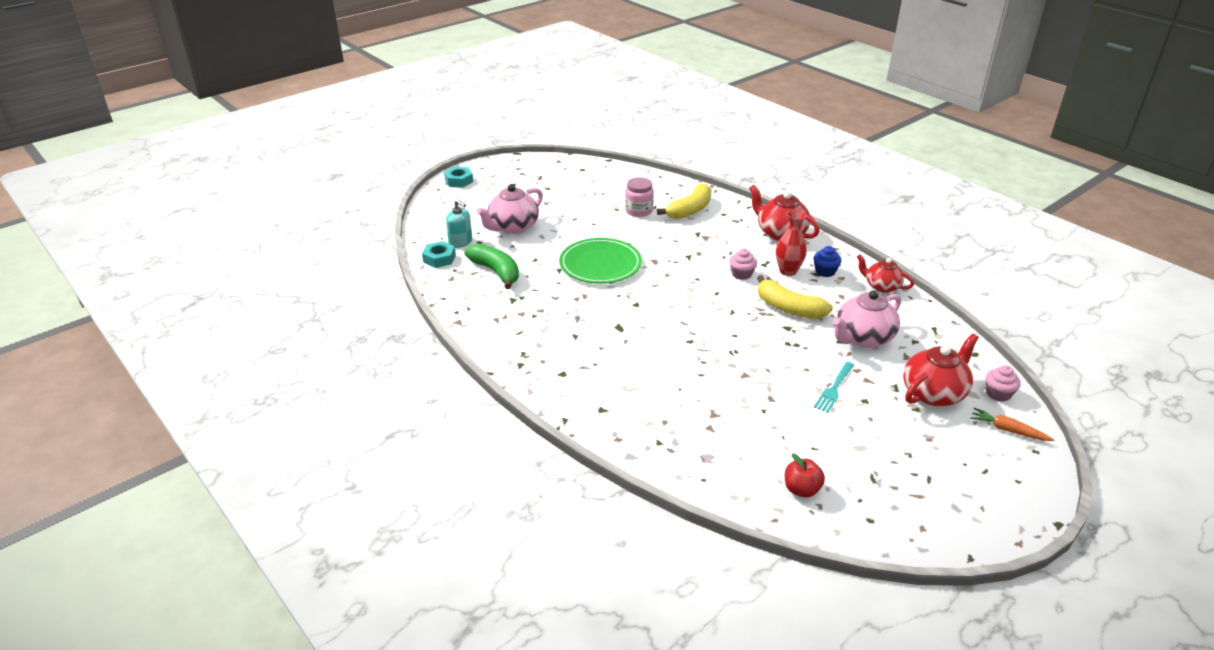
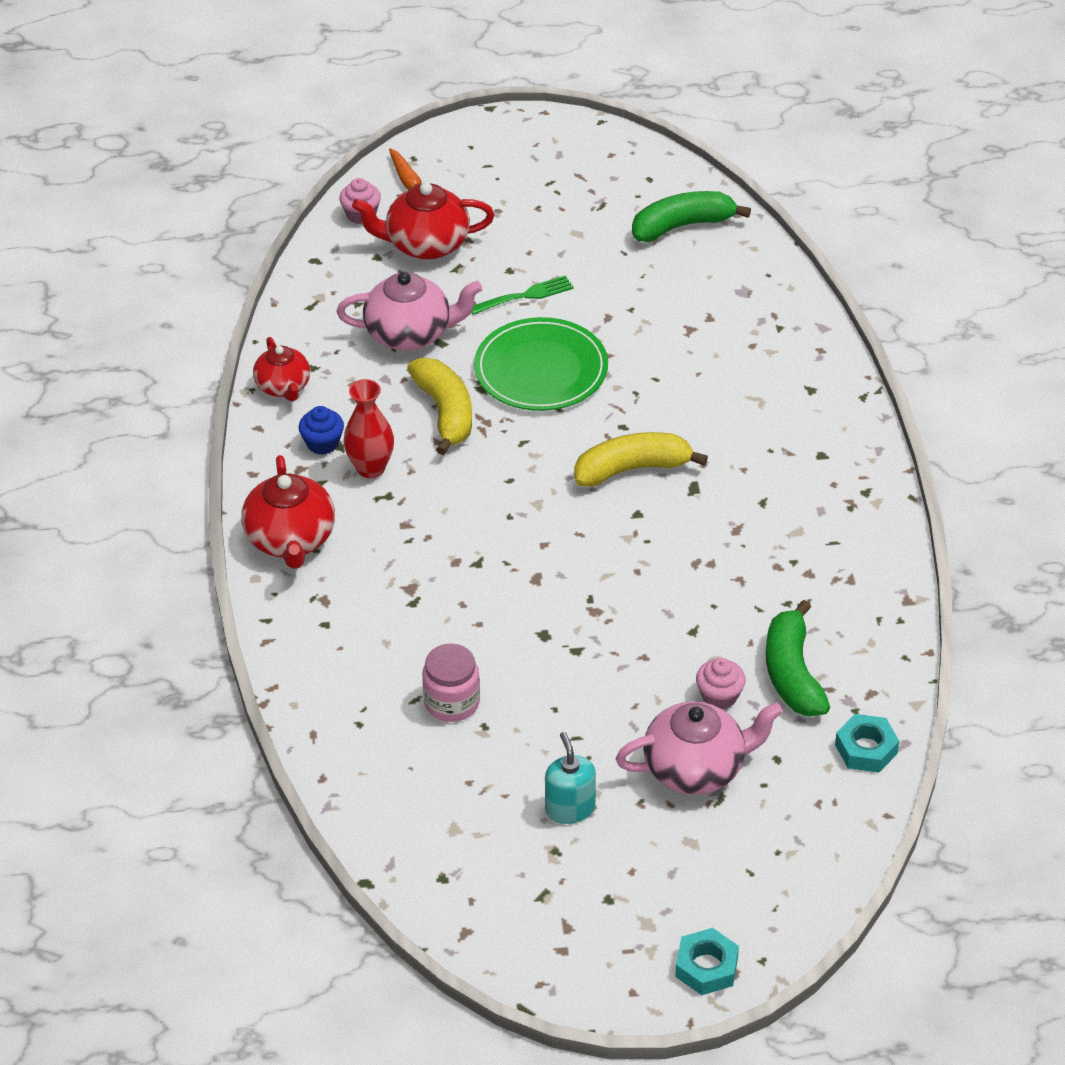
camera: 145 degrees left, 10 degrees up
turquoise soap dispenser [446,199,472,248] -> turquoise soap dispenser moved to [545,732,596,824]
green plate [559,238,642,284] -> green plate moved to [474,317,608,411]
yellow banana [657,183,712,219] -> yellow banana moved to [574,432,708,487]
pink cupcake [729,249,757,280] -> pink cupcake moved to [696,658,746,710]
red apple [785,453,825,498] -> green banana [632,191,751,242]
turquoise fork [814,362,854,413] -> green fork [471,275,574,315]

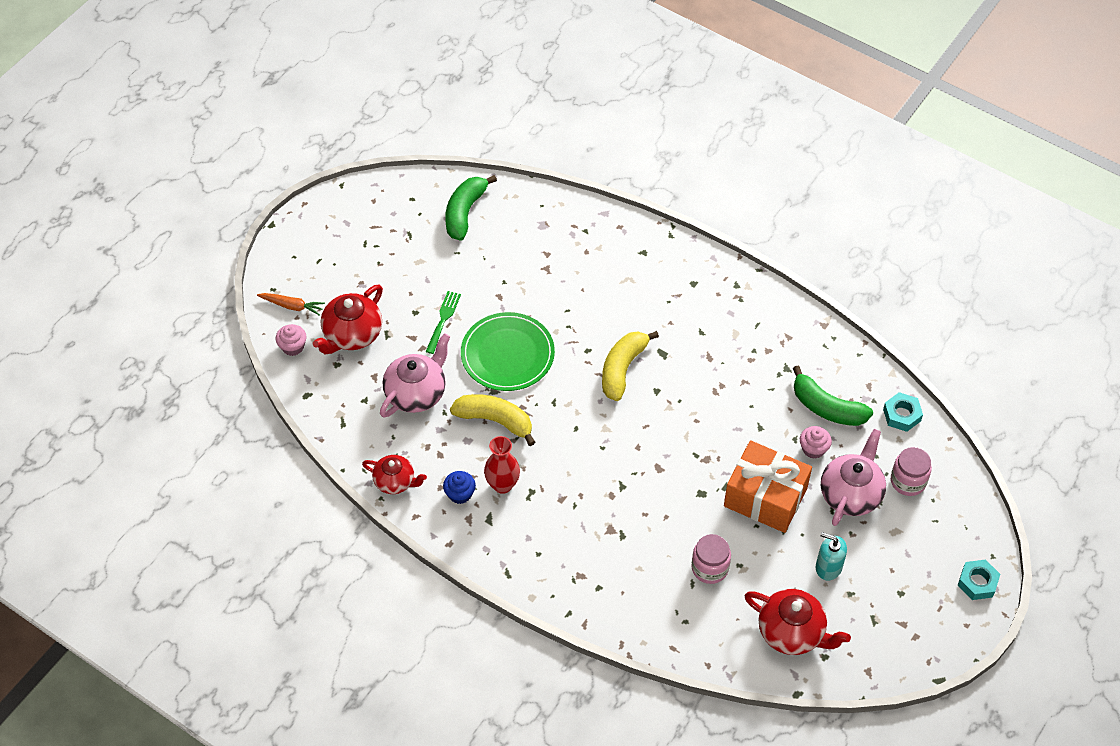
camera: 50 degrees left, 10 degrees up
red teapot [241,455,335,569] -> red teapot moved to [745,589,851,655]
none -> orange gift [724,440,812,533]
none -> pink jar [891,447,932,496]

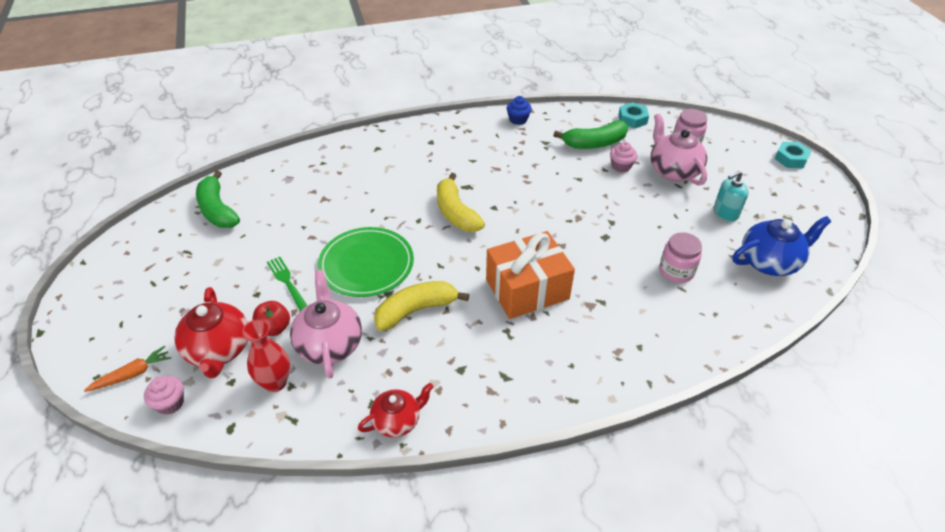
camera: 50 degrees left, 10 degrees down
blue cupcake [443,471,476,504] -> blue cupcake moved to [507,96,532,125]
red vase [484,436,520,494] -> red vase moved to [242,319,290,392]
orange gift [724,440,812,533] -> orange gift moved to [486,231,575,319]
red teapot [745,589,851,655] -> blue teapot [732,216,831,276]
none -> red apple [252,301,290,336]

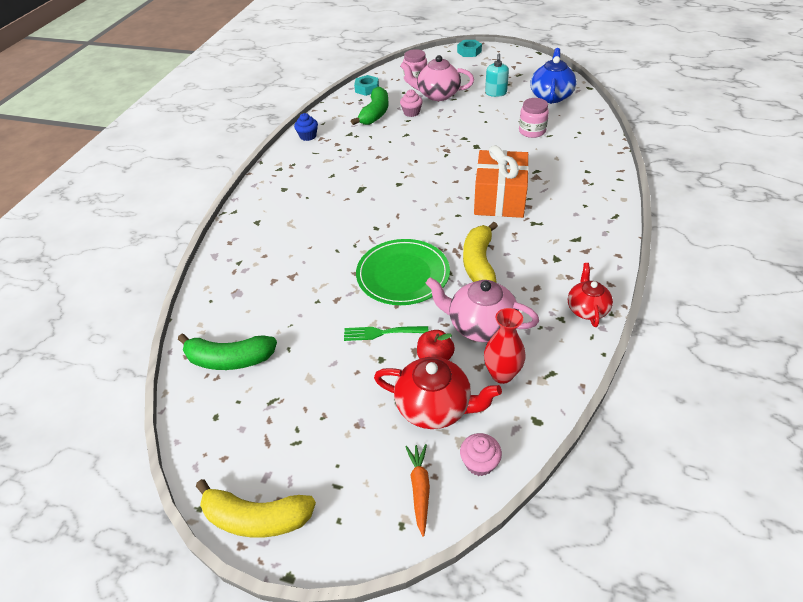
camera: 55 degrees left, 0 degrees up
yellow banana [437,173,485,232] -> yellow banana moved to [196,479,316,538]

